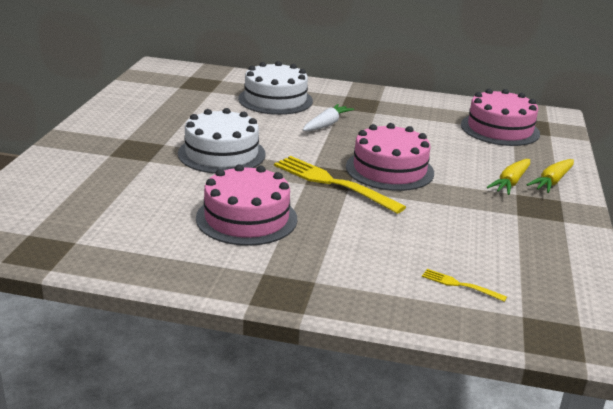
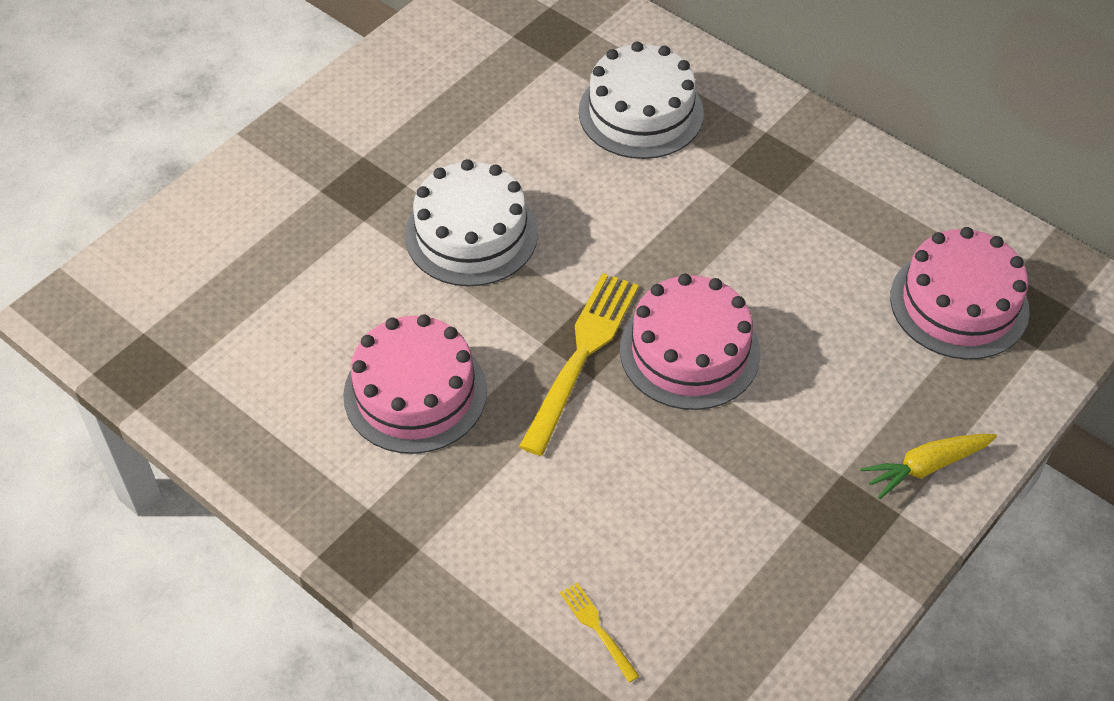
camera: 30 degrees right, 25 degrees up
yellow fork [274,156,406,214] -> yellow fork turned 45 degrees clockwise [519,273,639,456]
white carrot [303,104,354,131] -> none
yellow carrot [487,159,530,195] -> none

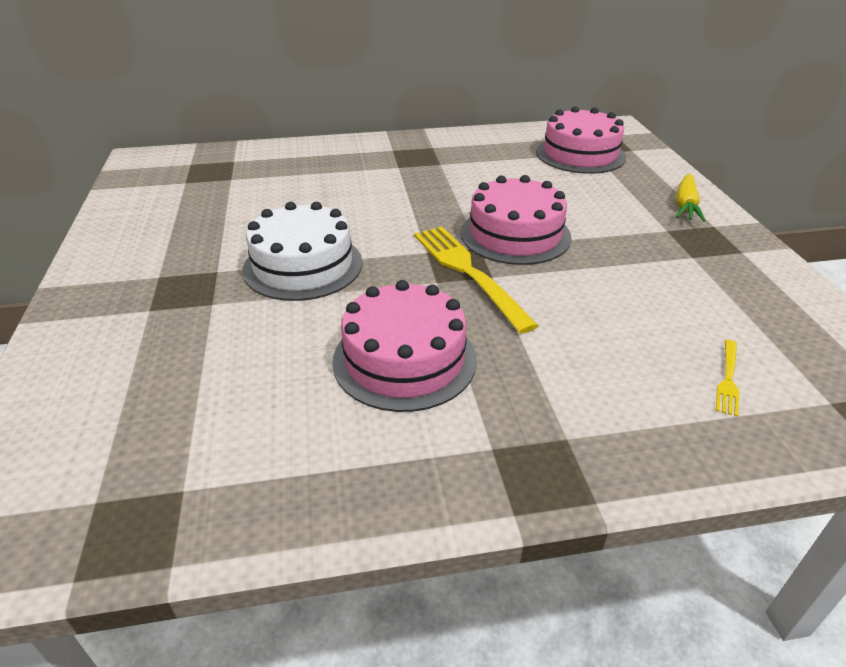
camera: 50 degrees left, 15 degrees down
yellow fork [560,583,639,683] -> yellow fork turned 75 degrees counterclockwise [716,340,739,417]
white cake [579,41,704,159] -> none

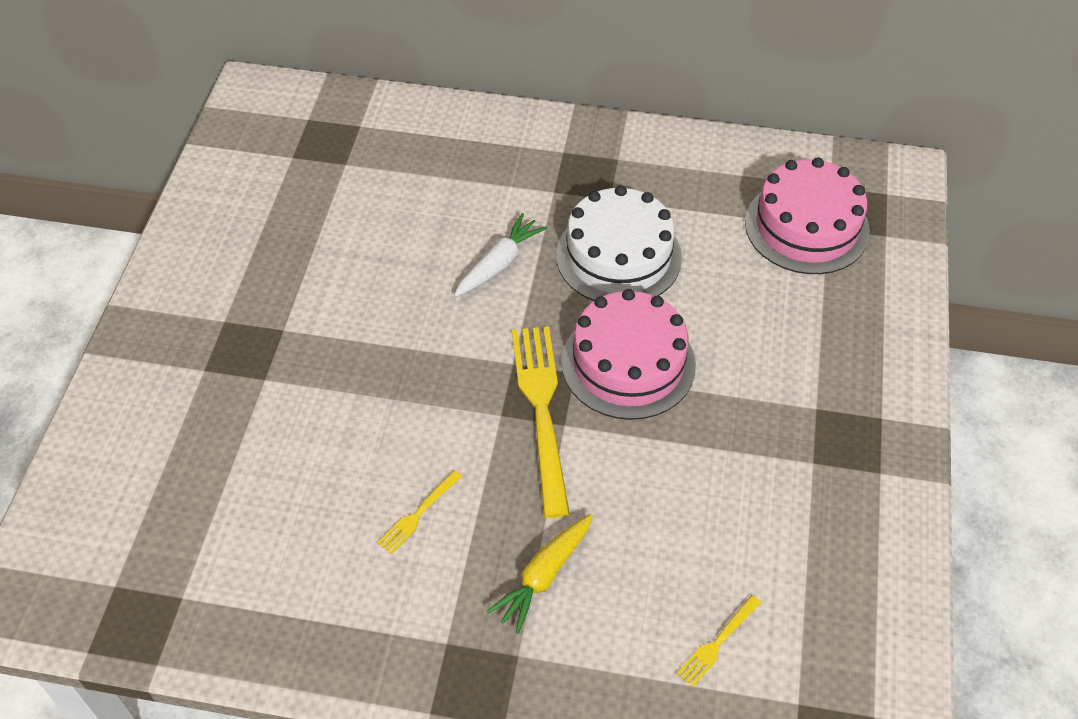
camera: 20 degrees right, 15 degrees up
white cake [242,202,363,301] -> white cake moved to [556,185,682,301]
pink cake [332,280,477,412] -> yellow fork [377,470,462,554]
yellow carrot [676,174,706,221] -> yellow carrot moved to [487,514,593,634]
none -> white carrot [454,213,547,297]

